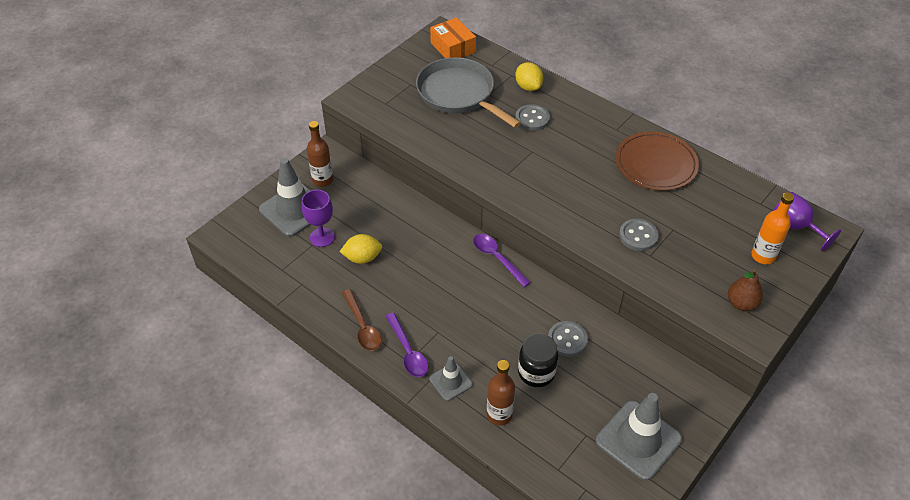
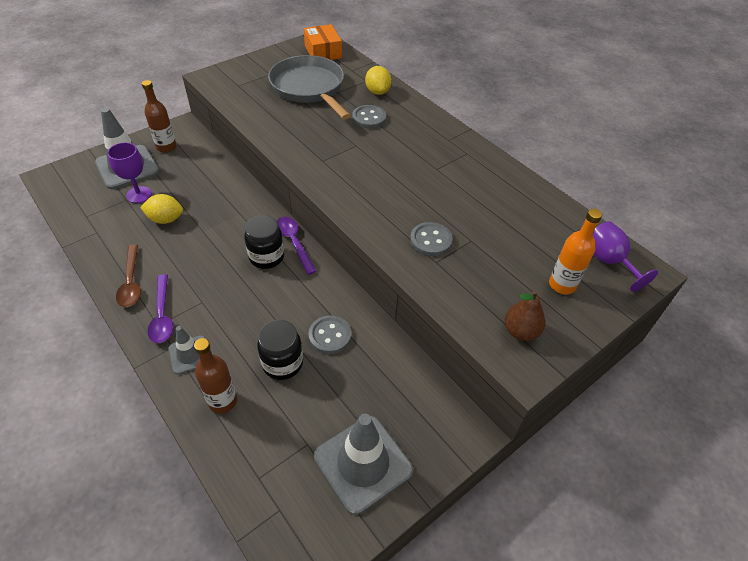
camera: 10 degrees right, 0 degrees up
brown plate [615,131,699,191] -> none
none -> black jar [244,215,284,269]

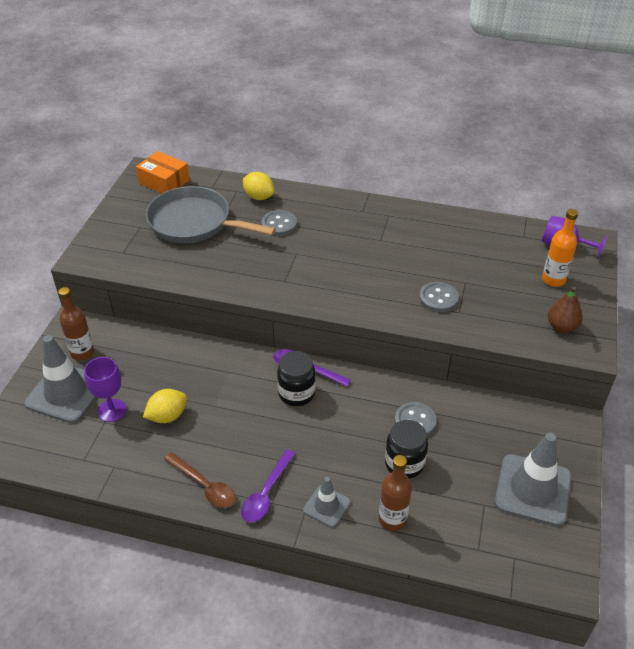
camera: 35 degrees left, 5 degrees down
purple spoon [148,274,173,343] -> purple spoon turned 75 degrees clockwise [241,449,296,522]

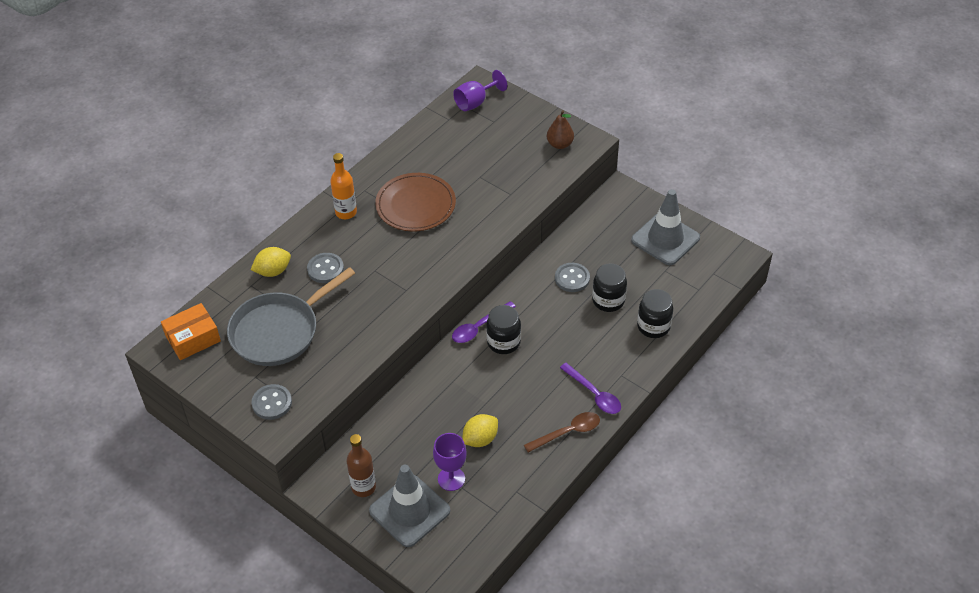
camera: 65 degrees left, 5 degrees up
yellow lemon [143,389,187,423] -> yellow lemon turned 60 degrees clockwise [462,414,498,447]
grey traffic cone [303,477,350,527] -> none
brown bottle [379,455,412,531] -> black jar [637,289,673,338]
grey button [419,282,459,312] -> grey button moved to [252,384,292,420]
orange bottle [542,209,578,287] -> orange bottle moved to [330,153,357,219]
none -> brown plate [375,173,456,231]

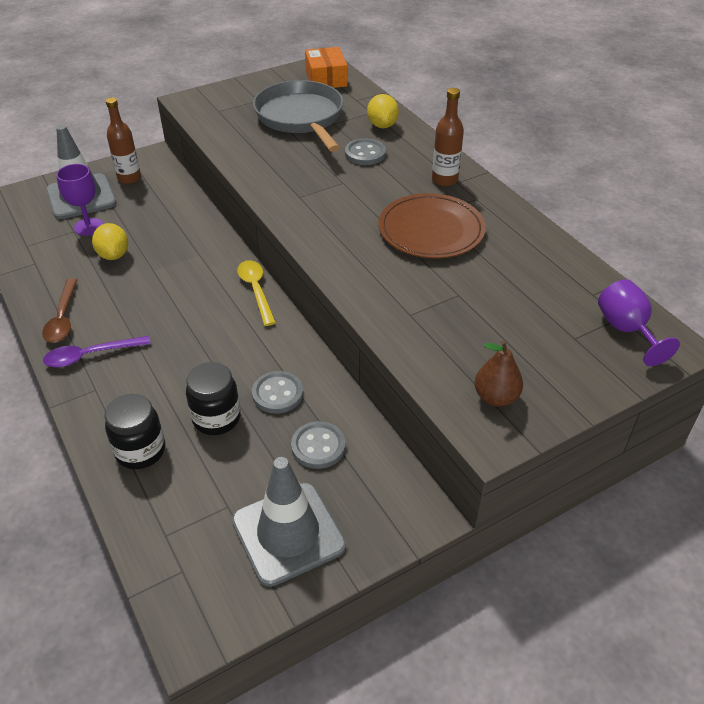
camera: 110 degrees right, 5 degrees down
grey button [252,384,292,420] -> grey button moved to [291,421,346,469]
orange bottle [330,153,357,219] -> brown bottle [432,88,464,186]
purple spoon [452,301,516,343] -> yellow spoon [237,260,276,326]
black jar [486,305,521,354] -> none

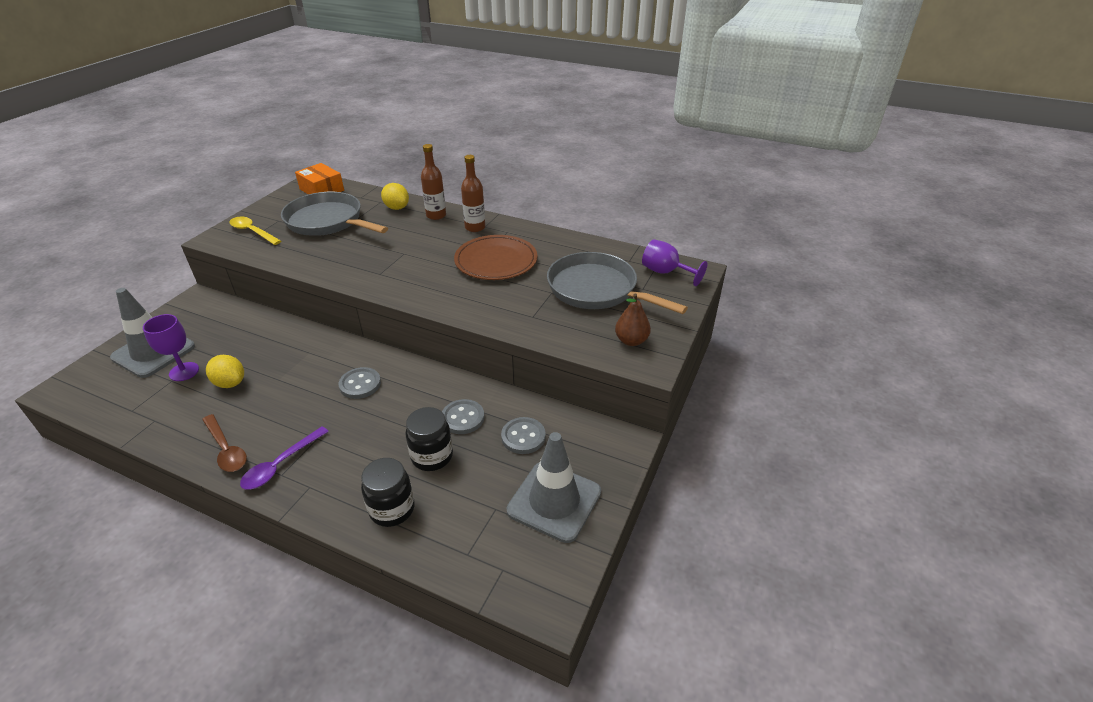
camera: 35 degrees left, 5 degrees down
brown bottle [106,98,141,184] -> brown bottle moved to [421,144,446,220]
yellow spoon [237,260,276,326] -> yellow spoon moved to [229,217,281,245]
grey button [345,138,386,165] -> grey button moved to [339,367,381,399]
none -> grey pan [547,252,688,314]

